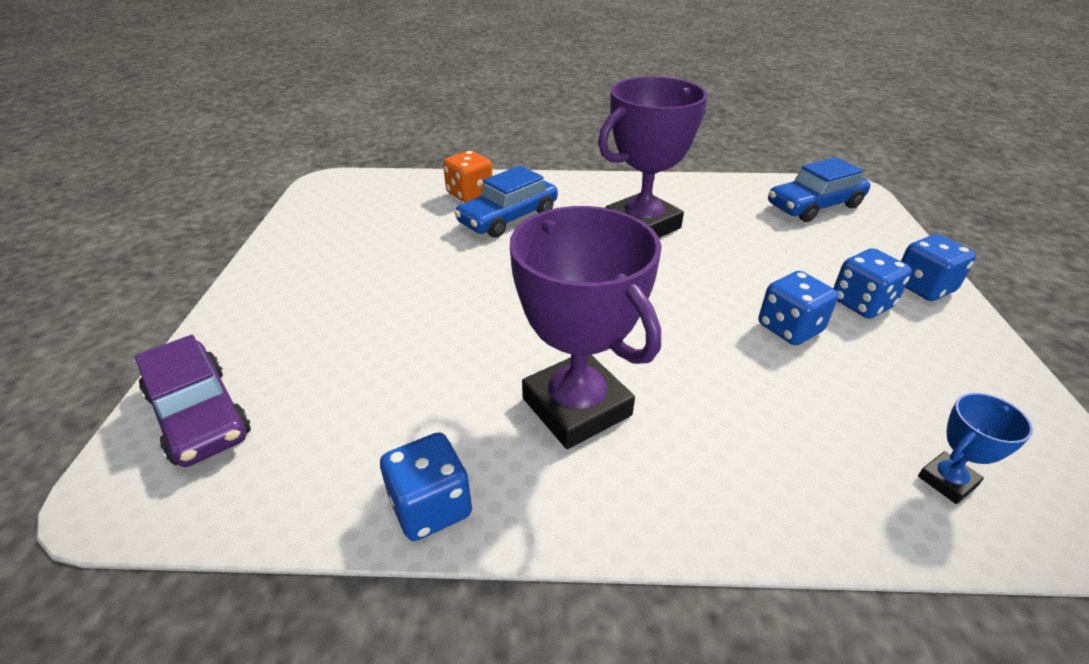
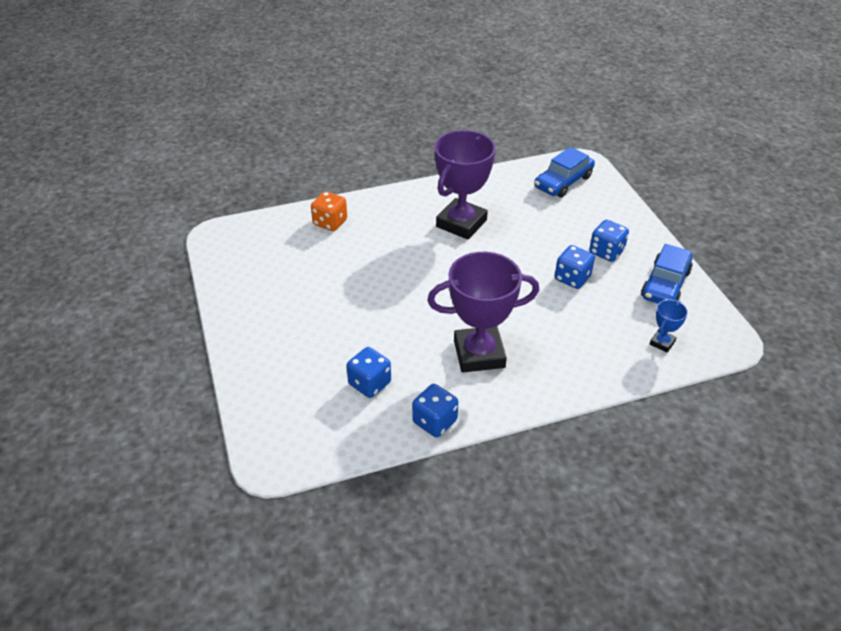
camera: 20 degrees left, 5 degrees up
purple car [135,335,251,467] -> none
blue car [454,166,558,238] -> blue car moved to [641,244,693,304]
purple trophy [510,206,662,449] -> purple trophy turned 45 degrees counterclockwise [427,252,539,372]
blue dice [901,234,976,301] -> blue dice moved to [346,347,391,398]

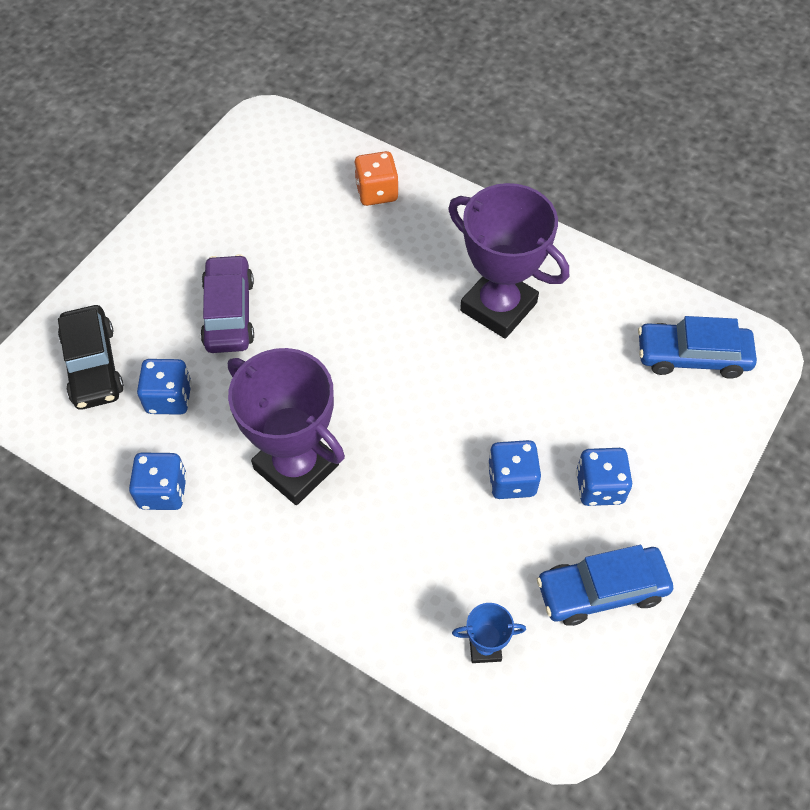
camera: 50 degrees right, 15 degrees up
purple trophy [435,130,496,239] -> purple trophy turned 45 degrees clockwise [448,183,569,339]
none -> black car [58,305,124,410]
none -> purple car [200,254,254,353]

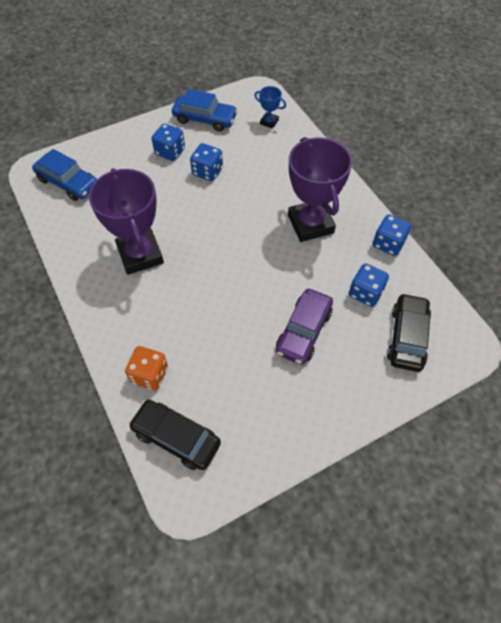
camera: 150 degrees left, 0 degrees up
none -> black car [129,400,221,470]

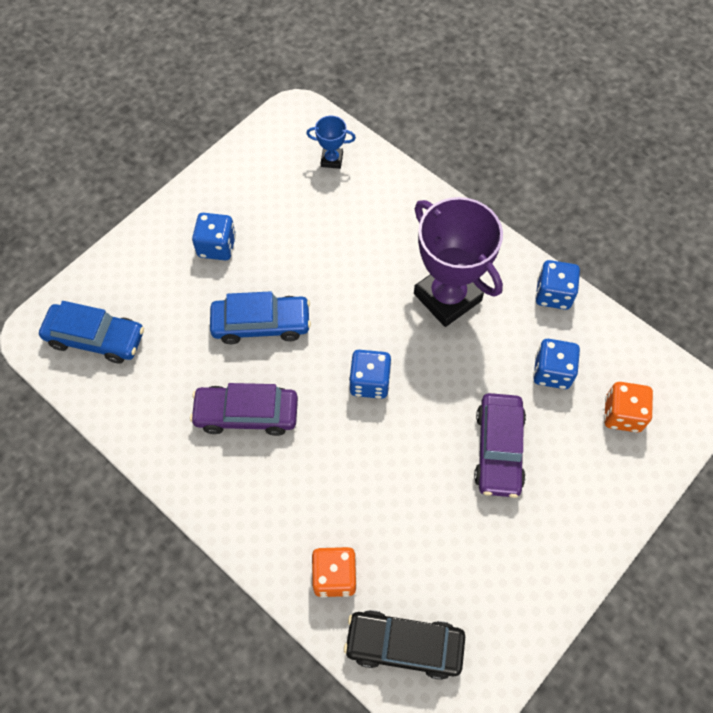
camera: 20 degrees left, 5 degrees up
purple trophy [89,168,164,275] -> purple car [190,383,298,436]
blue car [172,89,238,132] -> blue car moved to [210,291,311,344]
blue dice [190,143,223,181] -> blue dice moved to [349,350,392,399]
black car [387,293,431,372] -> orange dice [604,382,653,433]

